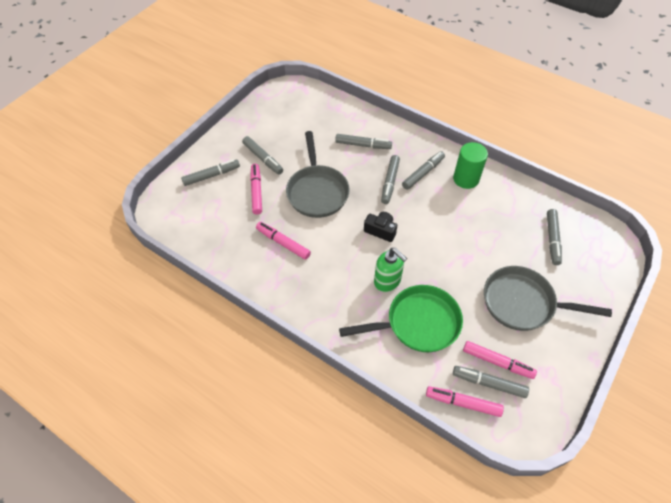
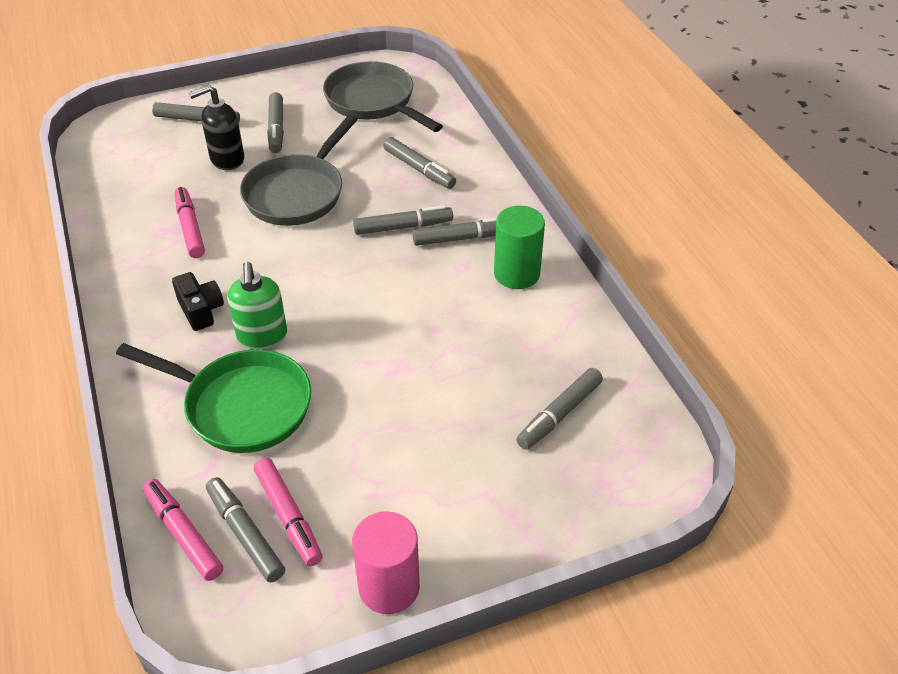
camera: 35 degrees right, 10 degrees down
pink marker [250,164,262,215] -> black soap dispenser [189,85,244,170]
black camera [364,212,397,242] -> black camera moved to [172,272,224,331]
grey marker [381,155,400,204] -> grey marker turned 150 degrees counterclockwise [353,205,453,235]
grey pan [484,266,612,331] -> grey pan moved to [323,61,443,132]
none -> pink cylinder [352,511,420,614]

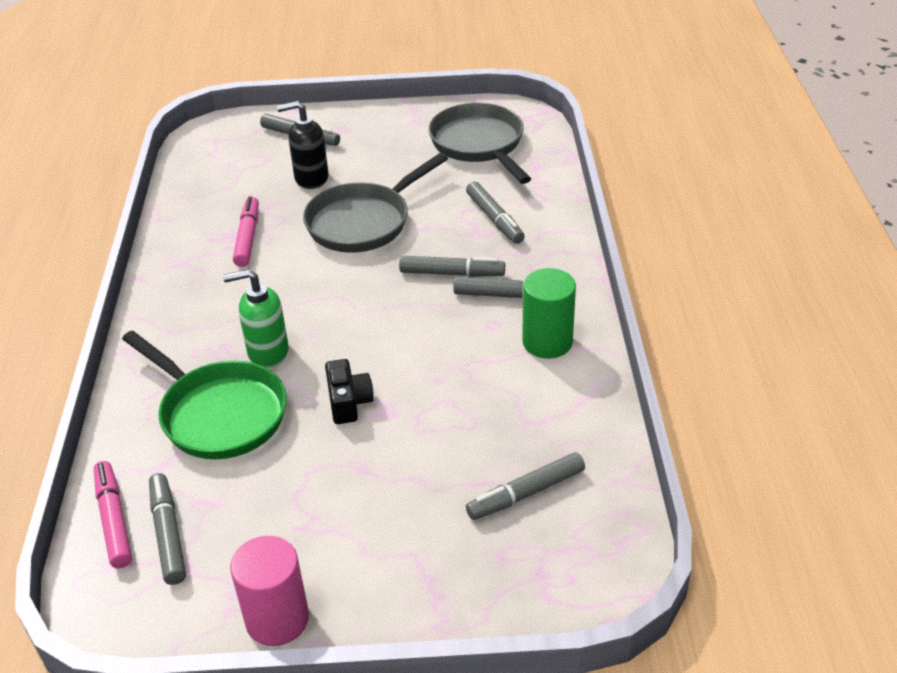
camera: 20 degrees right, 5 degrees down
black camera [172,272,224,331] -> black camera moved to [325,359,374,424]
green soap dispenser [227,262,287,349] -> green soap dispenser turned 75 degrees clockwise [223,269,289,368]
pink marker [254,458,322,566] -> none
grey marker [267,92,284,153] -> none

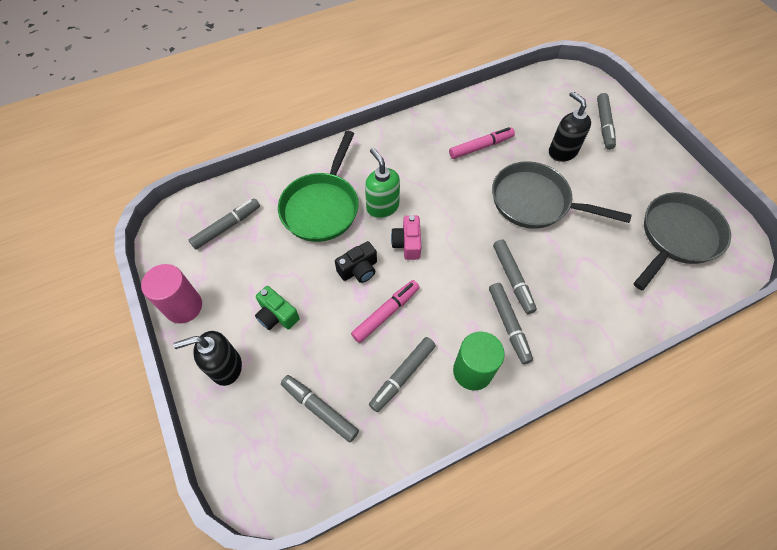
camera: 65 degrees right, 20 degrees up
pink marker [94,461,132,568] -> pink marker moved to [351,280,420,343]
grey marker [466,181,525,244] -> grey marker moved to [369,337,436,412]
none -> black soap dispenser [173,331,242,386]
none -> green camera [255,286,300,330]
none -> pink camera [391,215,421,260]

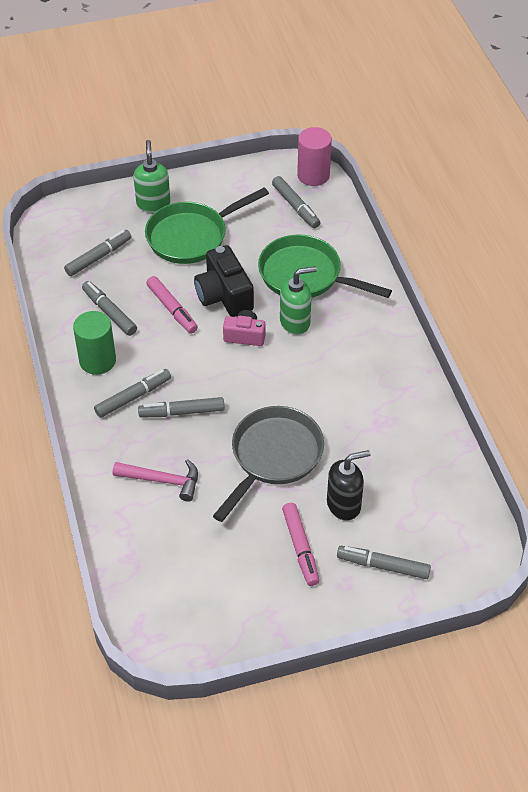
camera: 100 degrees right, 10 degrees down
pink cylinder [141,264,202,324] -> pink cylinder moved to [297,127,332,186]
black soap dispenser [173,331,242,386] -> green soap dispenser [133,140,170,213]
green camera [255,286,300,330] -> green pan [145,187,269,264]
black camera [335,241,377,283] -> black camera [194,245,254,317], size x1.63
pink marker [449,127,515,159] -> pink marker moved to [282,503,319,586]
grey marker [489,283,533,364] -> grey marker turned 150 degrees clockwise [94,369,171,418]
grey pan [634,192,731,290] -> none
none -> pink hammer [113,459,198,502]

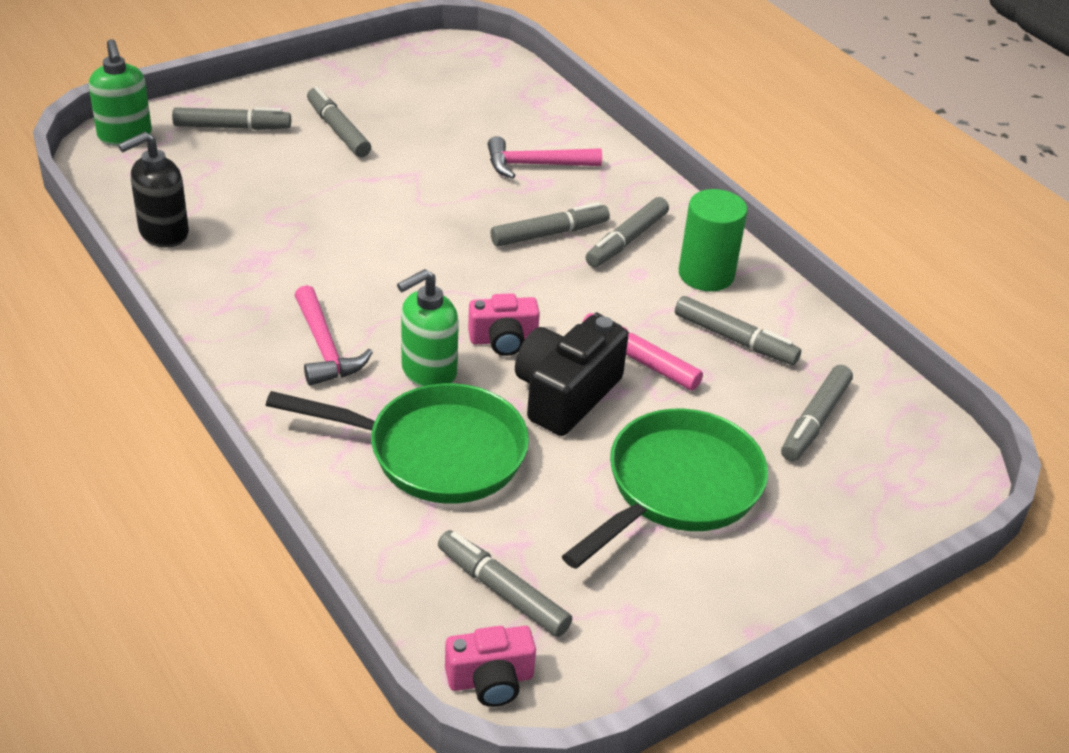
camera: 160 degrees right, 10 degrees down
green soap dispenser [133,140,170,213] -> green soap dispenser moved to [89,39,152,146]
black camera [194,245,254,317] -> black camera turned 105 degrees counterclockwise [515,315,628,436]
grey pan [213,406,324,522] -> none
pink marker [282,503,319,586] -> grey marker [307,87,371,157]
pink cylinder [297,127,332,186] -> pink camera [445,626,536,707]
black soap dispenser [327,450,370,521] -> black soap dispenser moved to [118,132,189,248]
none -> pink hammer [294,285,373,386]

